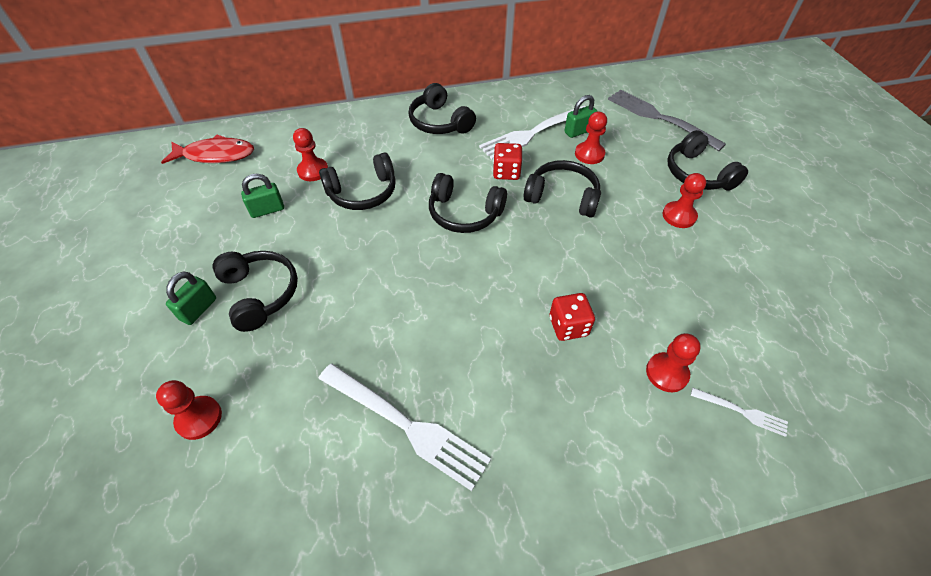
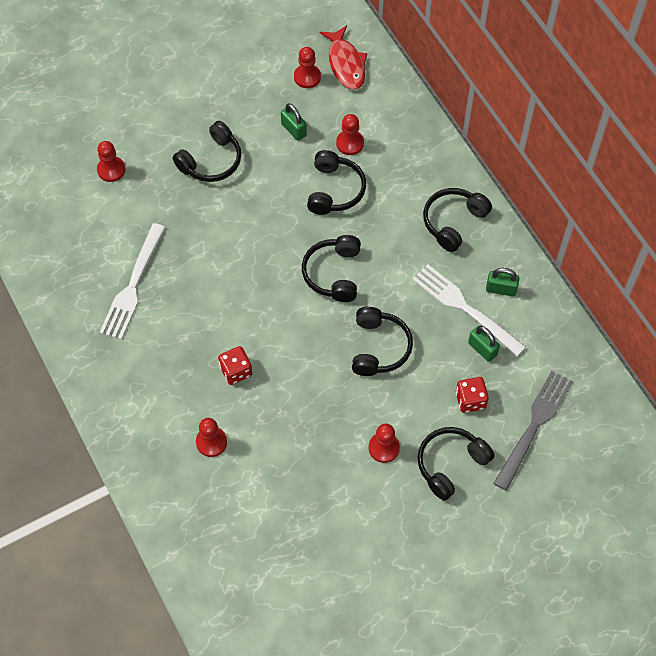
camera: 75 degrees right, 10 degrees up
green padlock [166,271,216,325] -> green padlock moved to [486,268,519,296]
black headphones [319,153,396,210] -> black headphones turned 135 degrees counterclockwise [307,150,366,215]
red dice [493,143,523,180] -> red dice moved to [456,377,489,413]
red pawn [575,112,607,164] -> red pawn moved to [294,47,321,88]
white fork [691,388,788,437] -> none

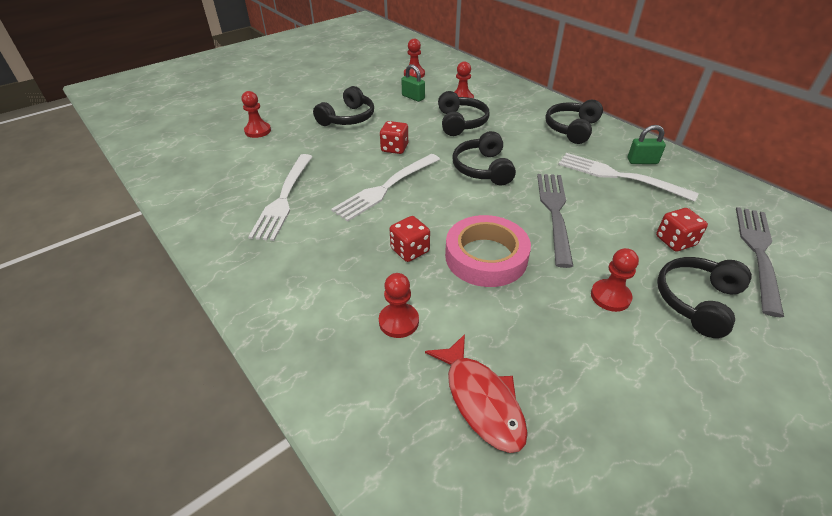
camera: 10 degrees left, 20 degrees down
red fish [320,25,367,89] -> red fish moved to [425,334,528,453]
black headphones [352,307,413,376] -> grey fork [537,174,573,268]
green padlock [468,326,500,362] -> none
none -> white fork [331,154,440,222]
none -> red dice [380,121,408,154]
none -> pink tape [445,215,531,287]

